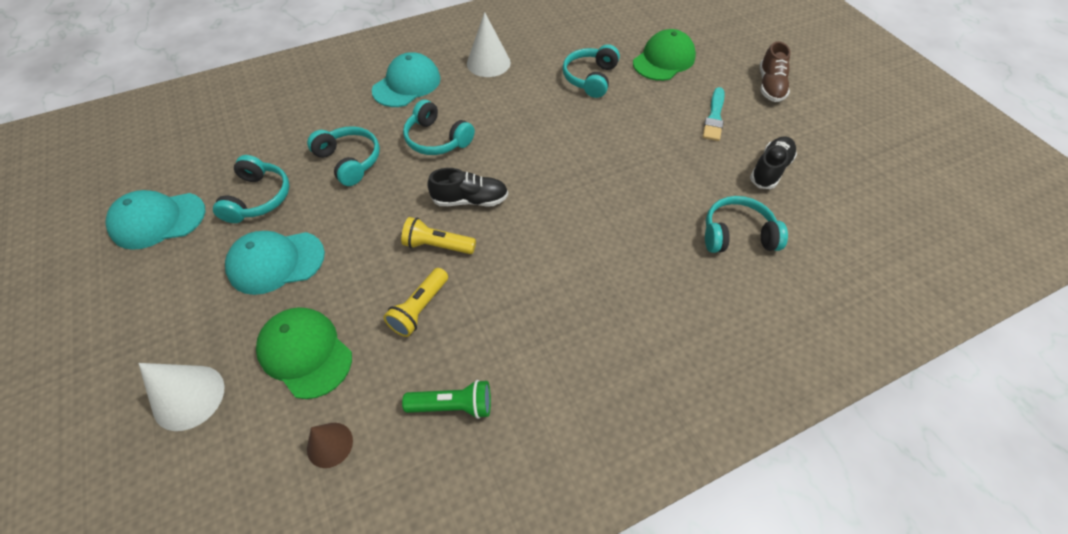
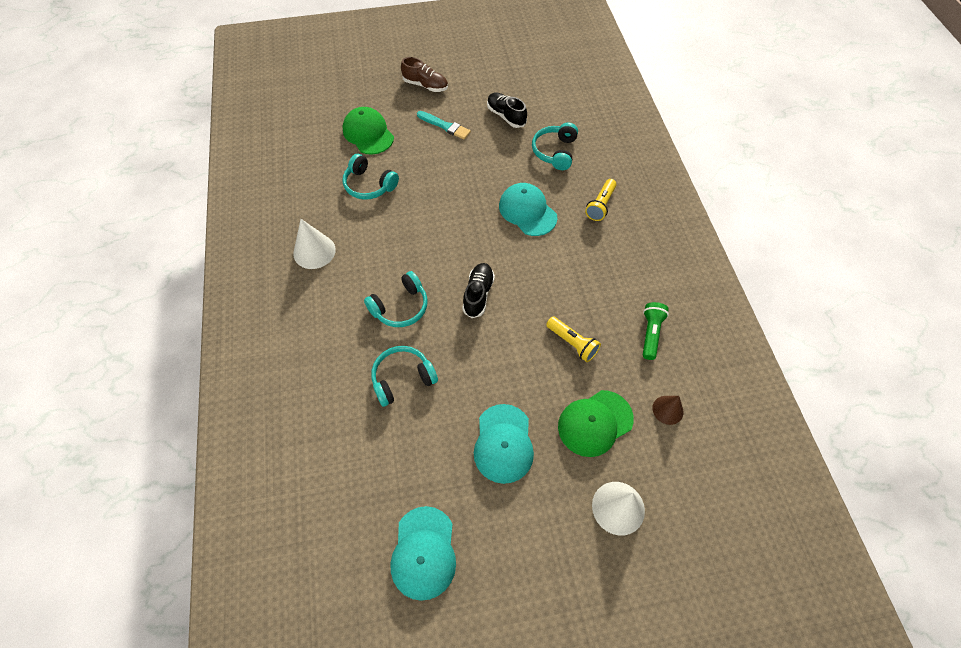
camera: 75 degrees left, 5 degrees up
turquoise headphones [213,155,290,223] -> none
turquoise cap [372,52,441,107] -> turquoise cap moved to [499,183,558,236]
yellow flashlight [401,217,476,254] -> yellow flashlight moved to [585,179,617,221]

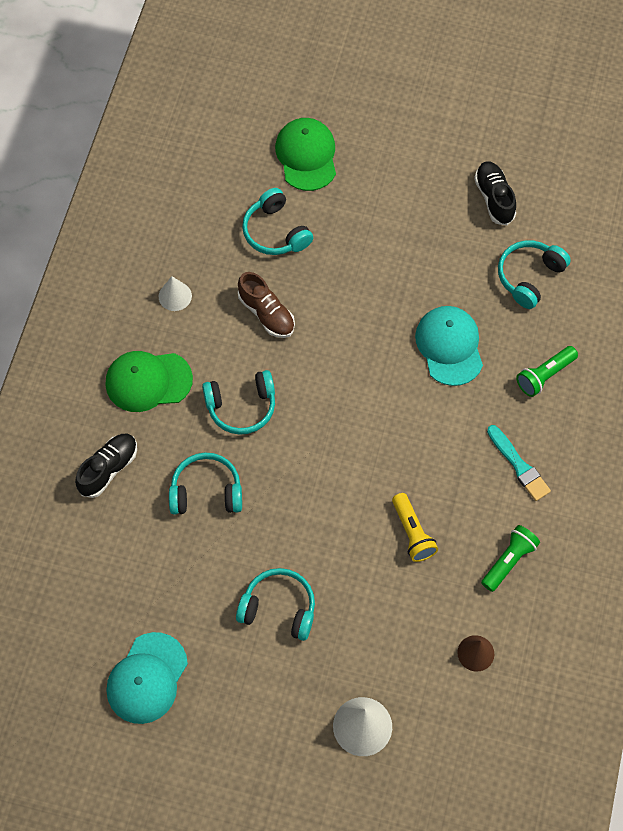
camera: 25 degrees right, 5 degrees up
white cone [293,219,336,269] -> white cone [159,276,192,311], size x0.63
brown shoe [401,57,448,92] -> brown shoe moved to [238,272,295,338]
turquoise brush [417,111,471,139] -> turquoise brush moved to [487,425,551,501]
black shoe [462,263,495,318] -> black shoe moved to [75,433,137,498]
turquoise cap [474,404,534,484] -> turquoise headphones [236,568,315,641]
green cap [558,390,634,457] -> green cap moved to [106,351,193,412]
yellow flashlight [585,179,617,221] -> green flashlight [516,346,578,397]

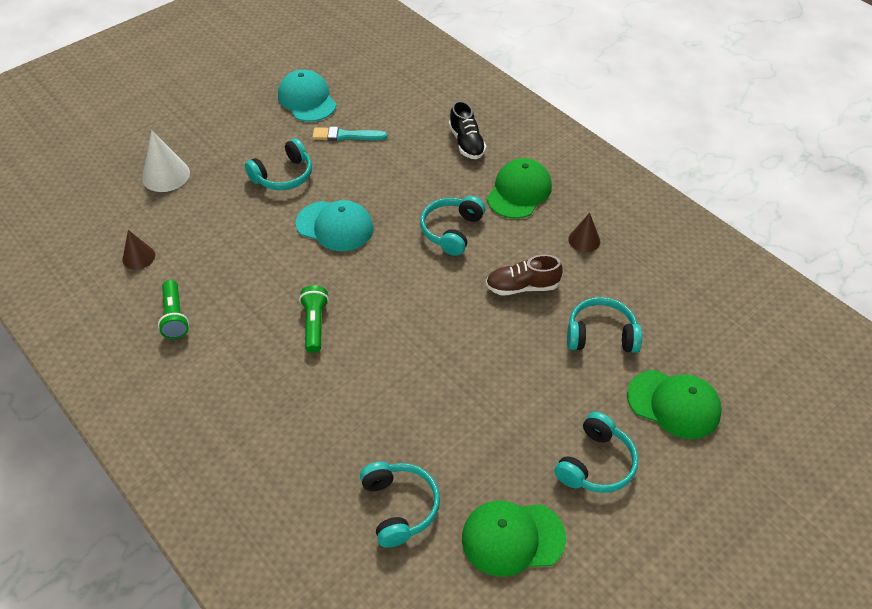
camera: 125 degrees right, 15 degrees down
white cone [159,276,192,311] -> brown cone [568,213,600,252]
turquoise headphones [169,452,242,514] -> turquoise headphones moved to [554,412,638,493]
yellow flashlight [392,493,438,562] -> none
turquoise cap [415,306,483,386] -> turquoise cap moved to [295,200,374,251]
black shoe [474,161,516,225] -> green cap [462,500,566,577]
turquoise brush [487,425,551,501] -> turquoise brush moved to [312,127,387,141]
green flashlight [516,346,578,397] -> green flashlight moved to [299,286,329,353]

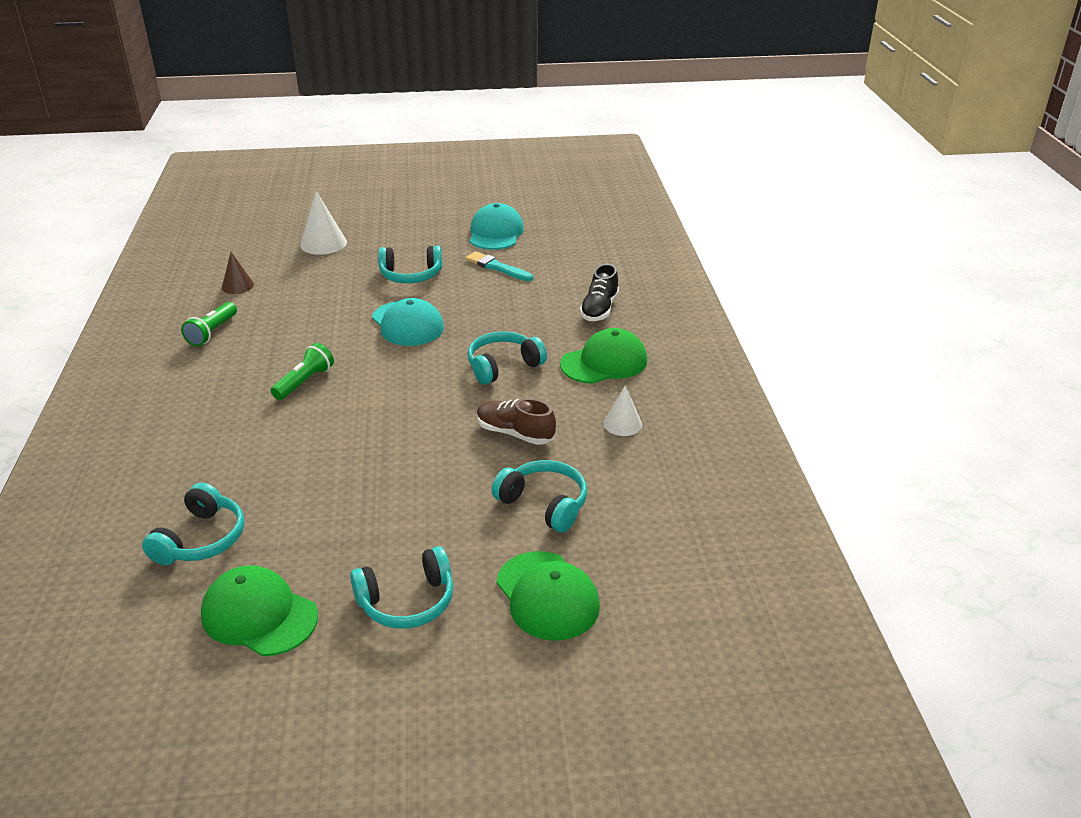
camera: 35 degrees right, 15 degrees down
brown cone [568,213,600,252] -> white cone [604,386,642,436]

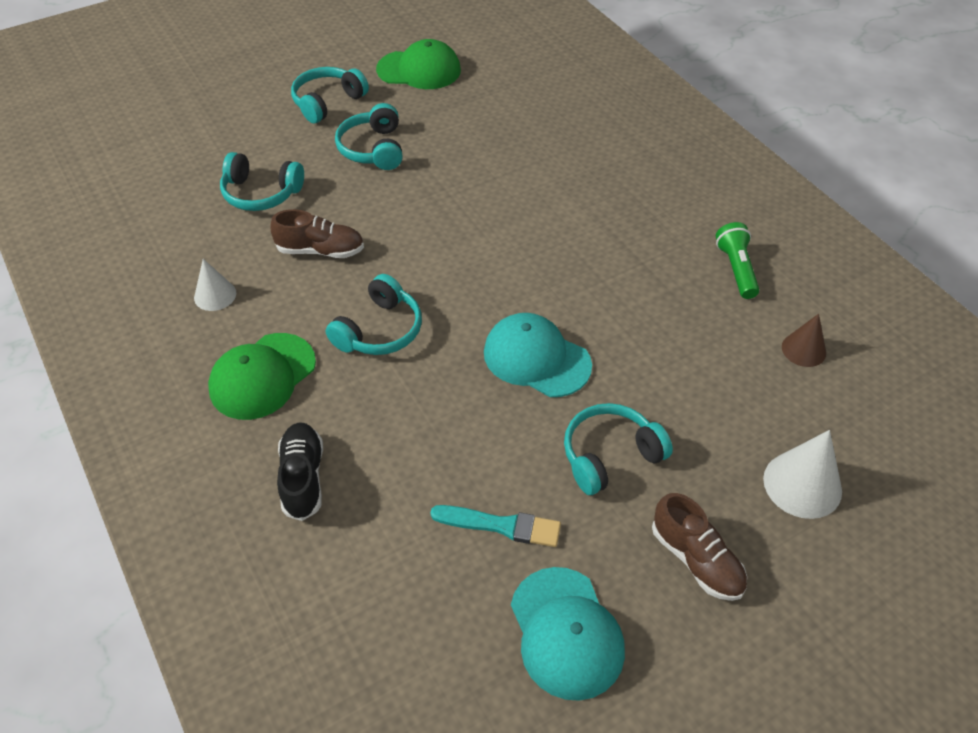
camera: 155 degrees right, 15 degrees up
turquoise headphones [142,483,244,565] -> turquoise headphones moved to [335,103,403,170]
green flashlight [271,343,334,400] -> none
green cap [497,551,600,641] -> none
none -> brown shoe [652,493,747,601]

